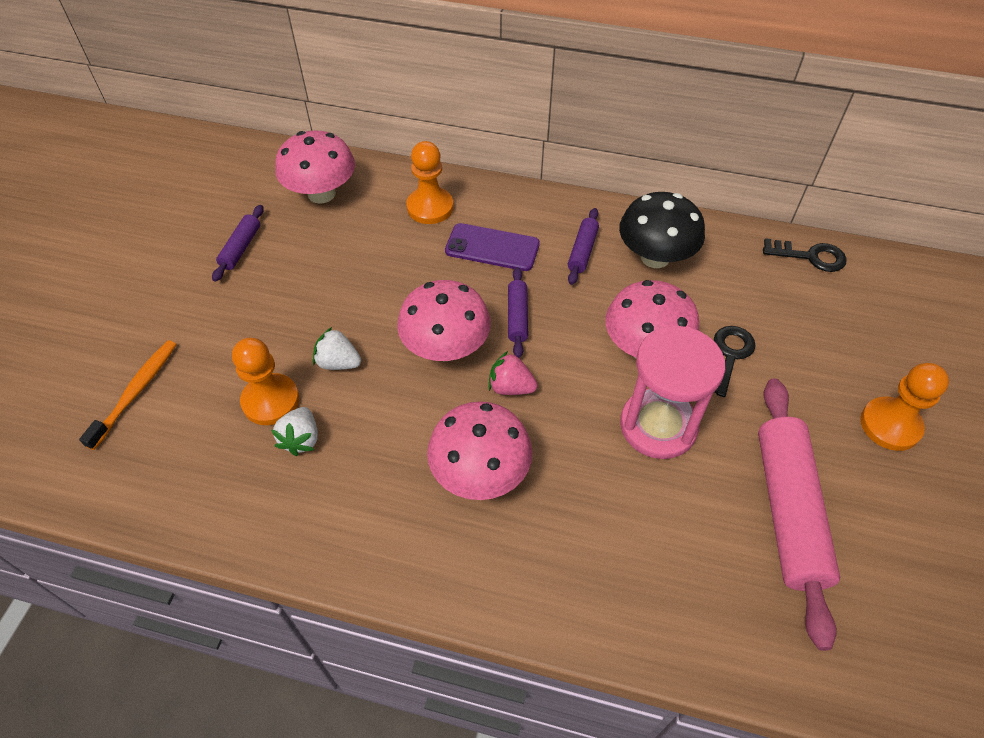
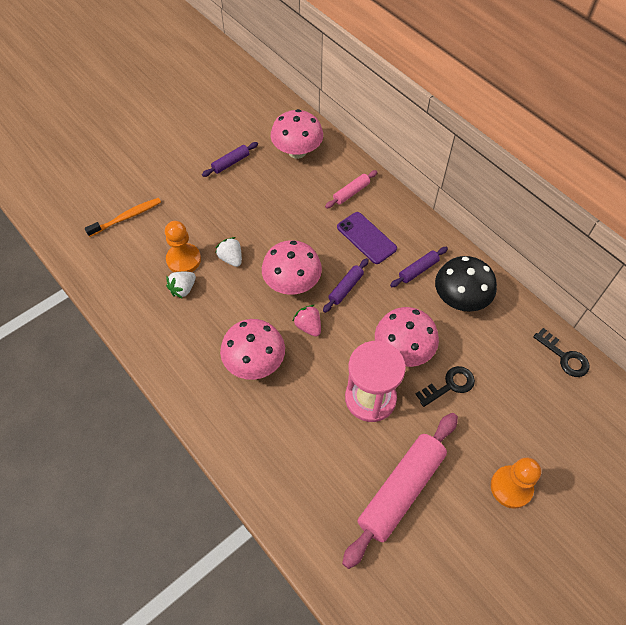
camera: 35 degrees right, 5 degrees up
orange pawn [406,141,453,224] -> pink rolling pin [325,170,378,208]

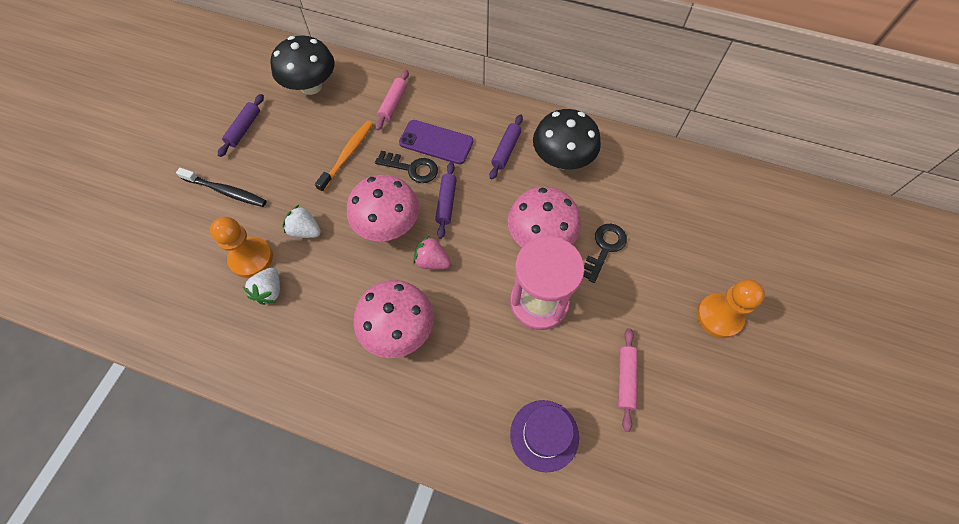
camera: 30 degrees left, 5 degrees up
orange toothbrush [85,198,161,237] -> orange toothbrush moved to [315,121,373,192]
pink mushroom [271,109,323,159] -> black mushroom [270,36,335,95]
pink rolling pin [342,413,458,569] -> pink rolling pin [618,328,638,432], size x0.48
black key [533,328,589,377] -> black key moved to [375,151,438,183]
none -> black toothbrush [176,168,267,207]
none -> purple hat [510,400,579,472]

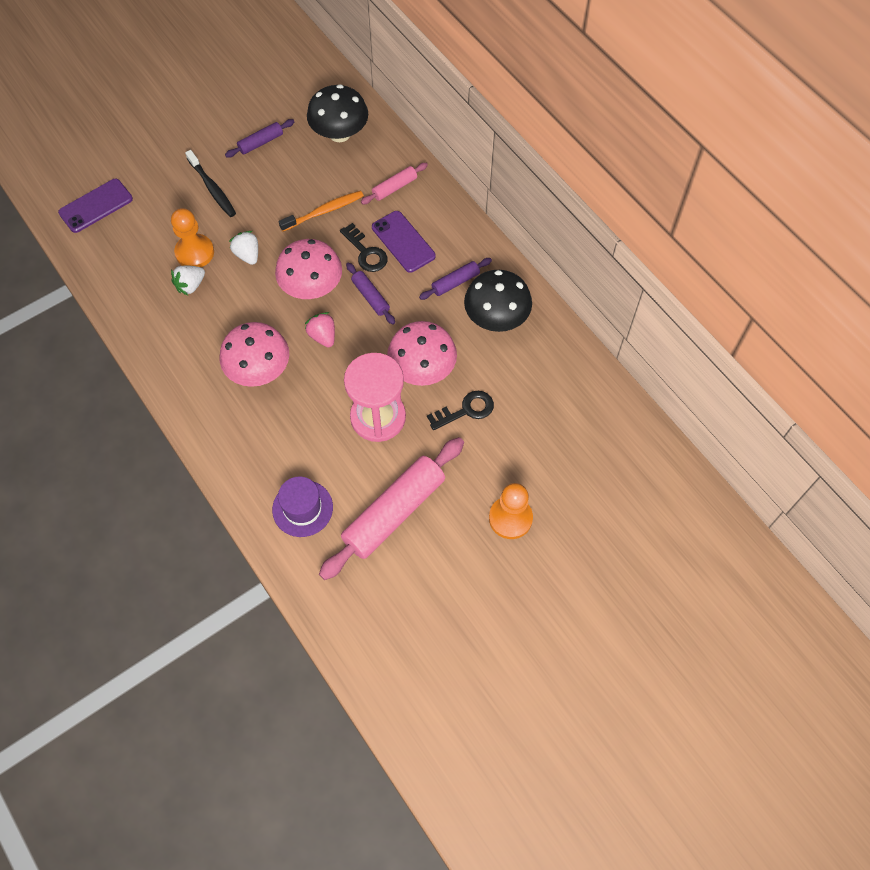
camera: 35 degrees right, 0 degrees up
purple rolling pin [435,162,457,239] -> purple rolling pin turned 75 degrees counterclockwise [346,263,395,325]
pink rolling pin [618,328,638,432] -> pink rolling pin [319,437,464,580], size x2.10
none -> purple phone [58,179,133,233]

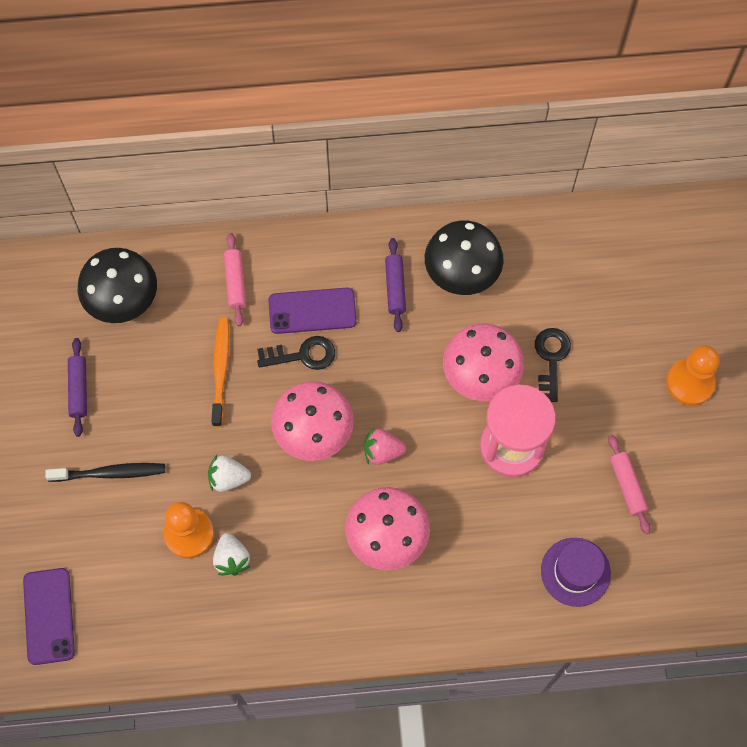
camera: 60 degrees left, 5 degrees up
pink rolling pin [319,437,464,580] -> pink rolling pin [608,434,651,534], size x0.48
purple rolling pin [346,263,395,325] -> none

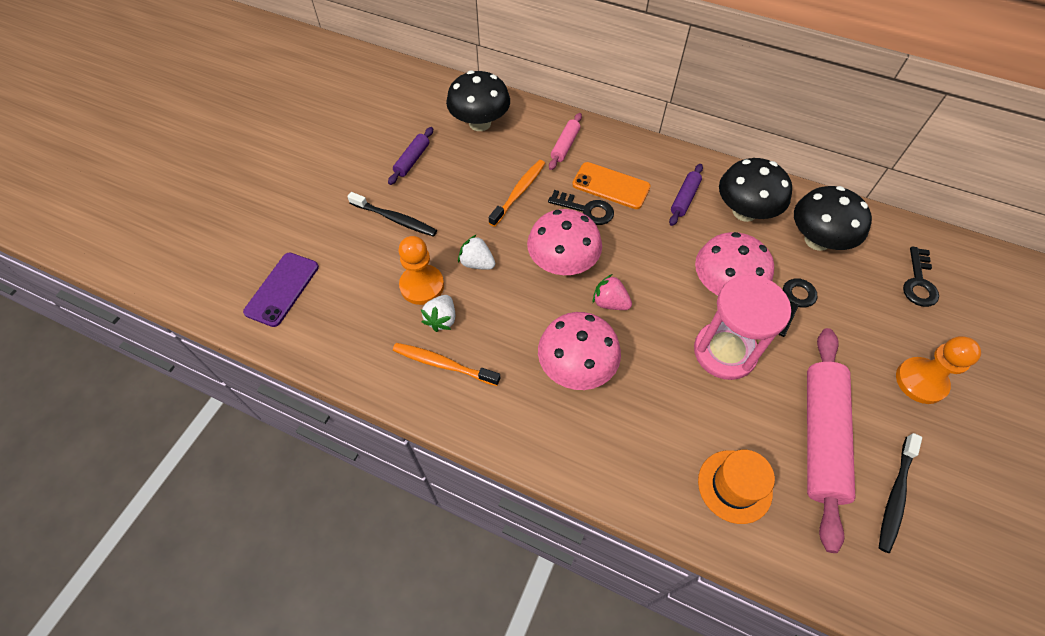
camera: 30 degrees right, 10 degrees down
purple phone [268,288,357,334] -> orange phone [572,162,651,209]
purple hat [541,538,611,607] -> orange hat [698,450,775,524]
pink rolling pin [608,434,651,534] -> pink rolling pin [807,328,855,553], size x2.10
none -> orange toothbrush [393,343,500,386]
none -> black mushroom [794,186,872,251]
none -> black toothbrush [879,433,922,553]
none -> black key [903,246,939,307]

